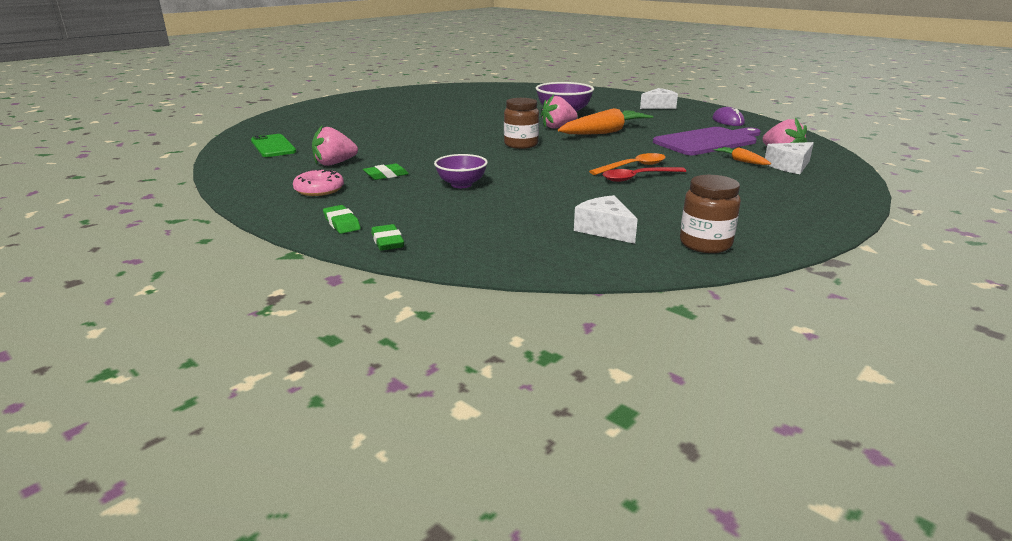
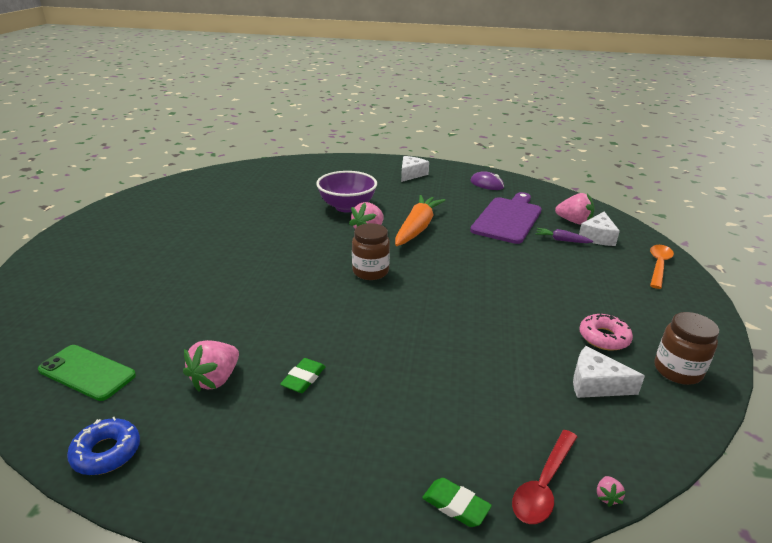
camera: 35 degrees left, 5 degrees up
pink donut [293,169,344,196] -> pink donut moved to [579,313,633,351]
green eraser [323,205,361,234] -> none
purple bowl [434,154,488,188] -> none
orange spoon [589,153,666,175] -> orange spoon moved to [650,245,674,289]
red spoon [602,167,686,182] -> red spoon moved to [512,430,577,524]
orange carrot [713,147,771,165] -> purple carrot [536,228,593,243]
none -> blue donut [67,417,140,475]
none -> pink strawberry [597,476,626,507]

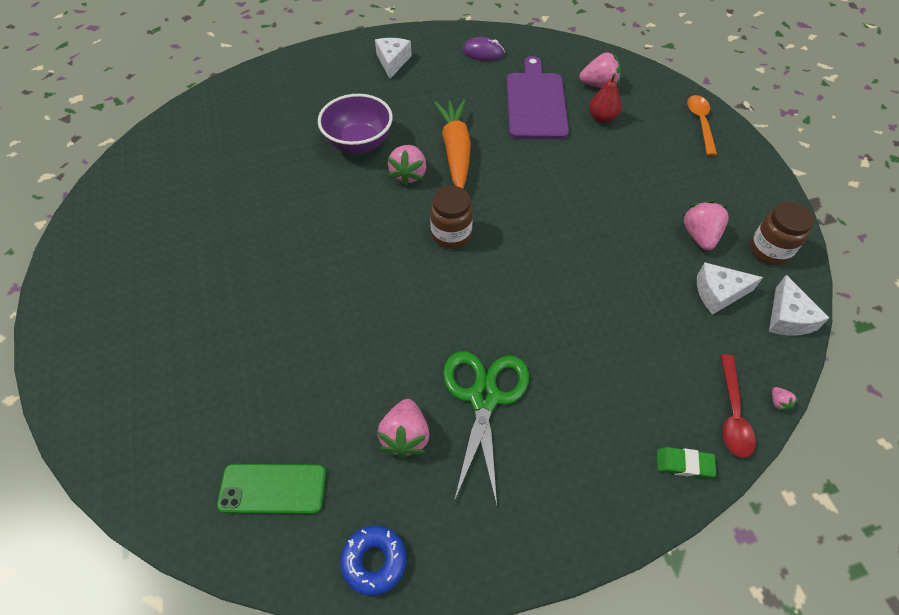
camera: 25 degrees left, 25 degrees up
green eraser [280,358,326,393] -> green scissors [443,351,529,506]
purple carrot [536,228,593,243] -> red pear [589,73,622,123]
white cheese [579,212,620,246] -> white cheese moved to [769,275,829,336]
pink donut [579,313,633,351] -> pink strawberry [682,200,729,250]

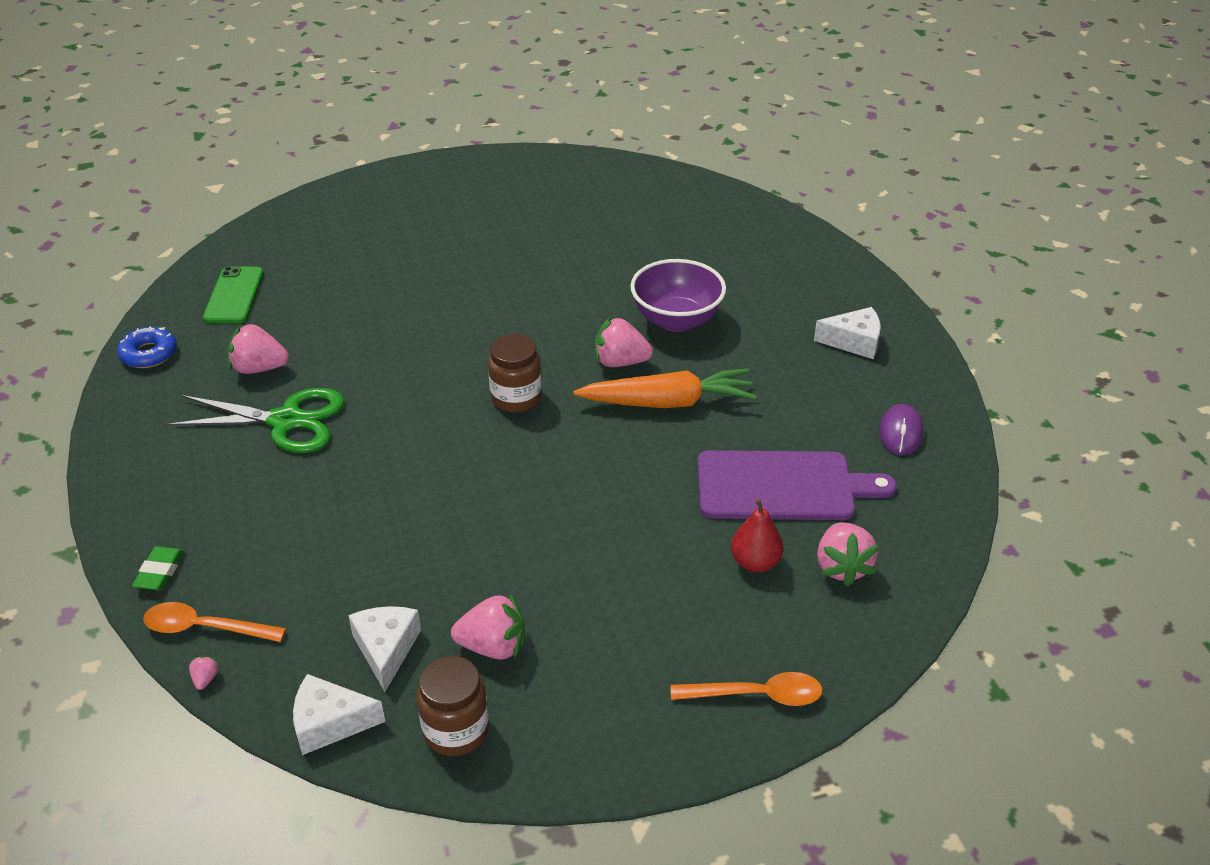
camera: 90 degrees right, 15 degrees down
red spoon [721,354,756,458] -> orange spoon [143,602,286,642]
pink strawberry [772,387,798,411] -> pink strawberry turned 105 degrees clockwise [189,656,220,690]

